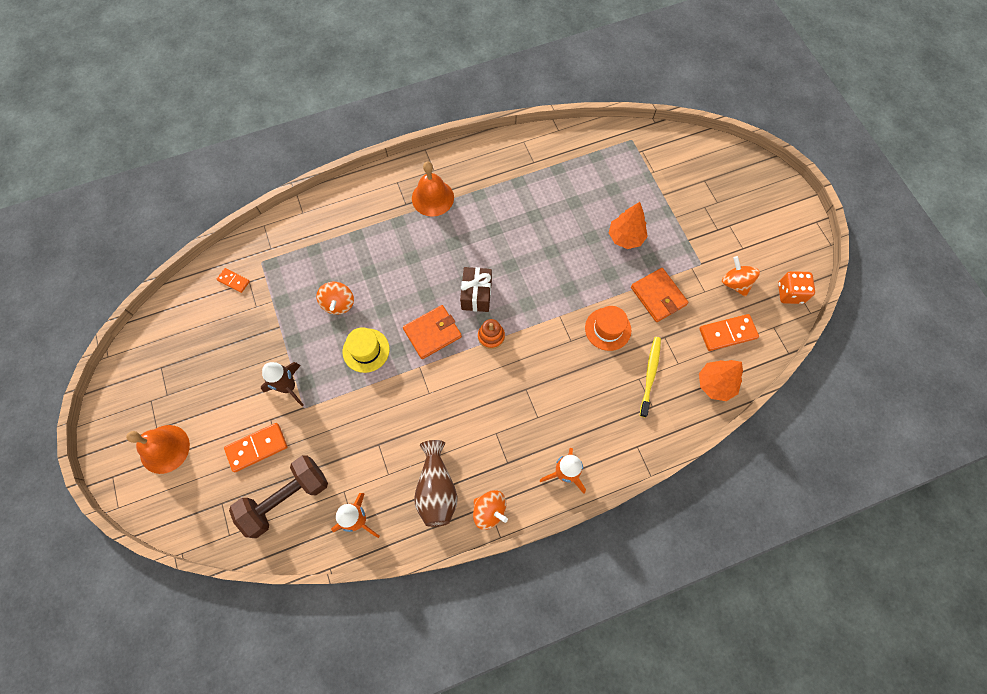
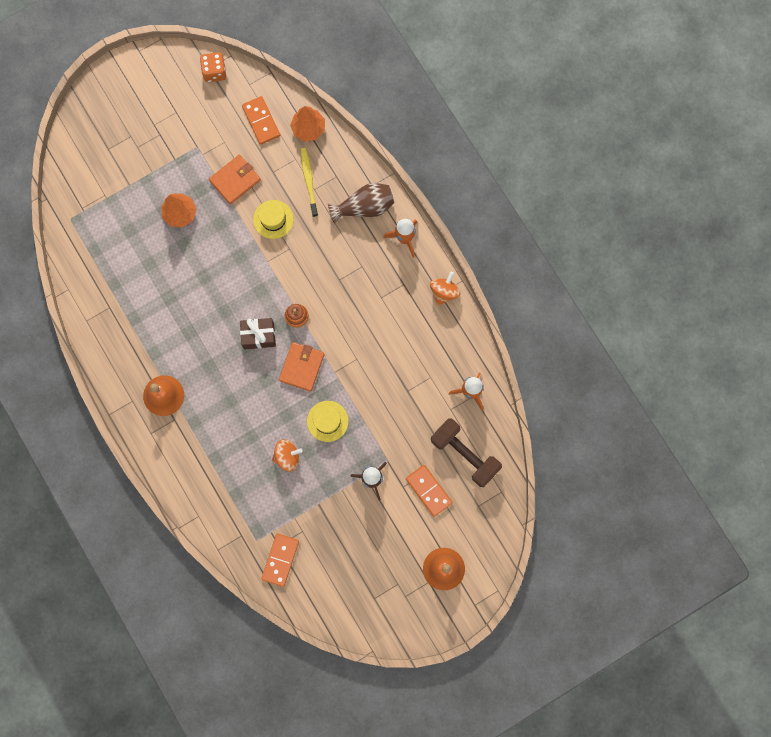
camera: 100 degrees left, 10 degrees up
orange domino [217,268,250,293] -> orange domino [261,533,299,587], size x1.72
orange wallet [403,305,462,359] -> orange wallet turned 60 degrees clockwise [279,342,324,392]
brown vase [414,440,458,527] -> brown vase moved to [328,183,394,223]
orange hat [585,306,631,351] -> yellow hat [253,200,294,239]
yellow toothbrush [640,337,661,417] -> yellow toothbrush turned 75 degrees clockwise [301,148,318,217]
orange spinning top [722,256,760,297] -> none

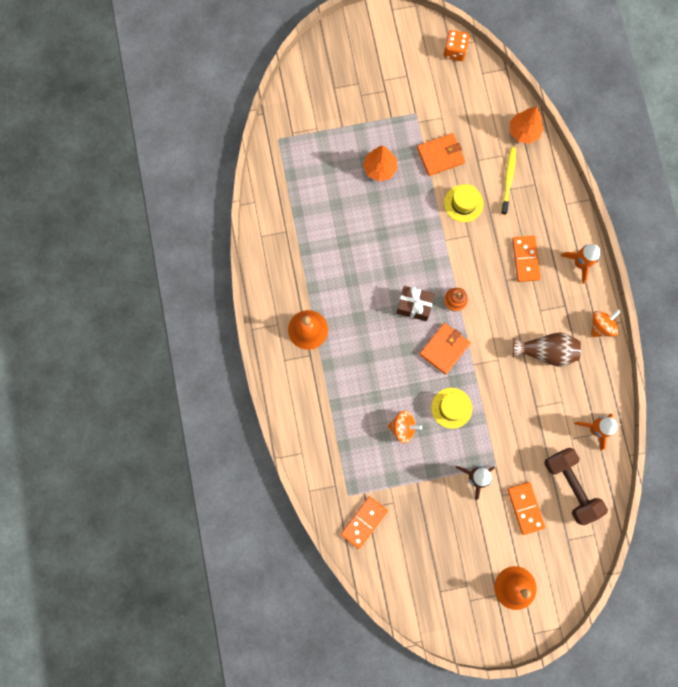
camera: 20 degrees right, 0 degrees up
orange domino [242,96,280,145] -> orange domino moved to [512,236,541,282]
brown vase [328,183,394,223] -> brown vase moved to [513,333,581,367]

